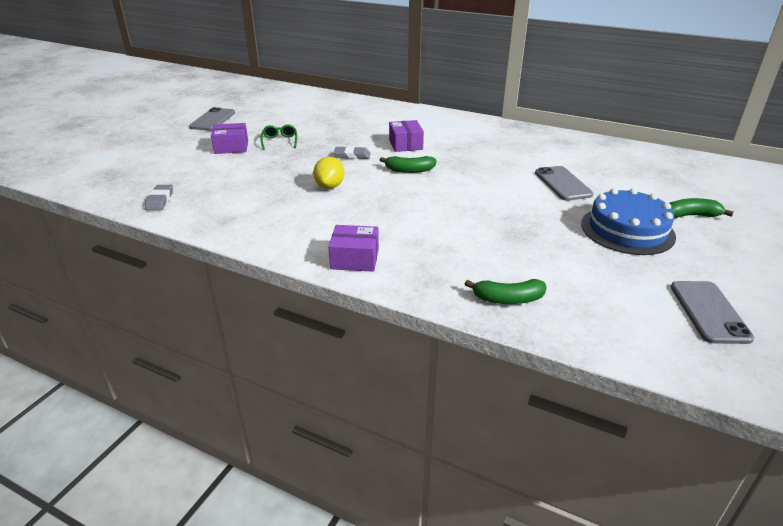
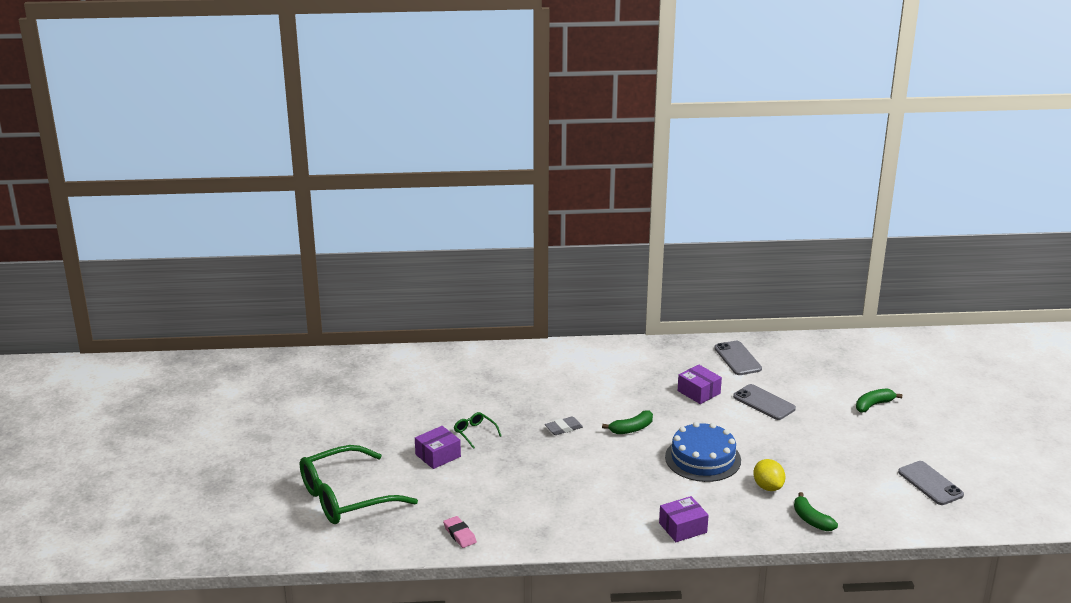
camera: 30 degrees left, 5 degrees down
grey eraser [145,185,173,210] -> pink eraser [443,516,477,548]
grey phone [189,107,235,131] -> grey phone moved to [714,341,762,375]
yellow lemon [313,157,345,189] -> yellow lemon moved to [753,459,785,491]
purple box [389,120,424,152] -> purple box moved to [678,365,722,404]
green banana [465,279,547,304] -> green banana turned 90 degrees clockwise [794,492,838,531]
blue cake [581,188,676,255] -> blue cake moved to [665,422,741,482]
none -> green glasses [300,445,418,524]

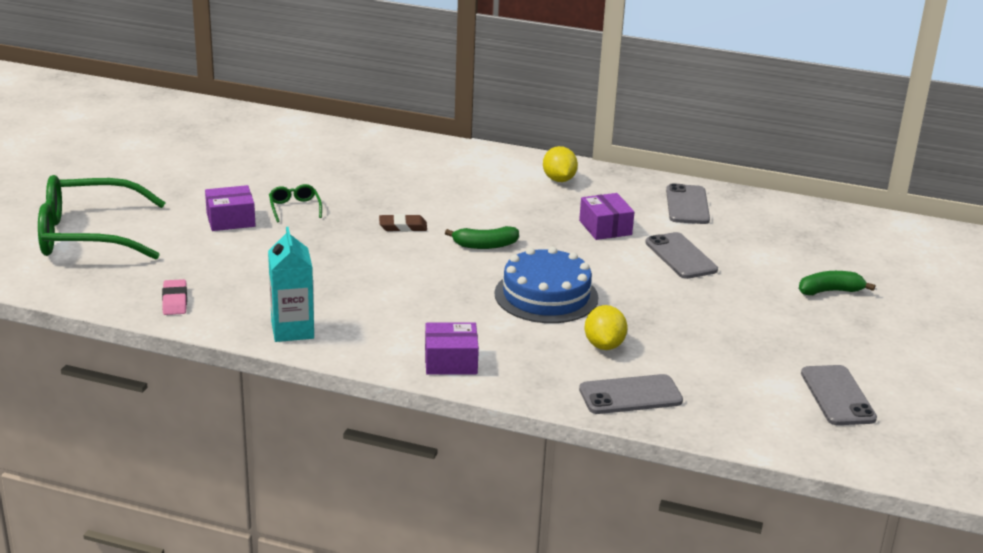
camera: 20 degrees right, 0 degrees up
grey eraser [545,416,583,435] -> brown eraser [379,214,427,232]
green banana [794,492,838,531] -> grey phone [579,374,683,414]
none -> turquoise carton [268,227,314,342]
none -> yellow lemon [543,146,578,182]

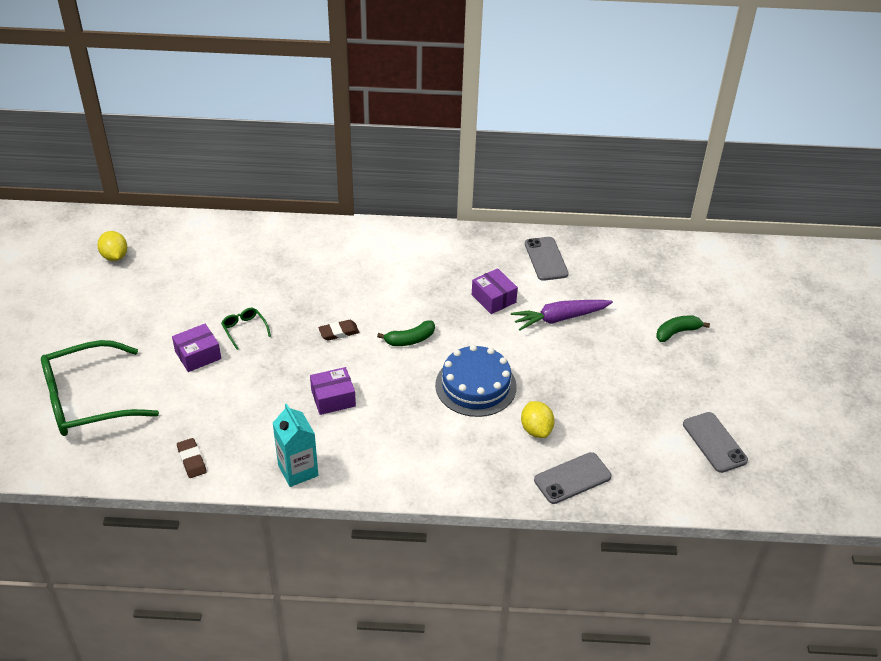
camera: 15 degrees left, 15 degrees up
pink eraser [162,279,187,315] -> brown eraser [177,438,207,478]
purple box [425,323,479,375] -> purple box moved to [310,367,356,415]
yellow lemon [543,146,578,182] -> yellow lemon moved to [97,231,127,261]
grey phone [645,232,718,279] -> purple carrot [511,300,613,331]

